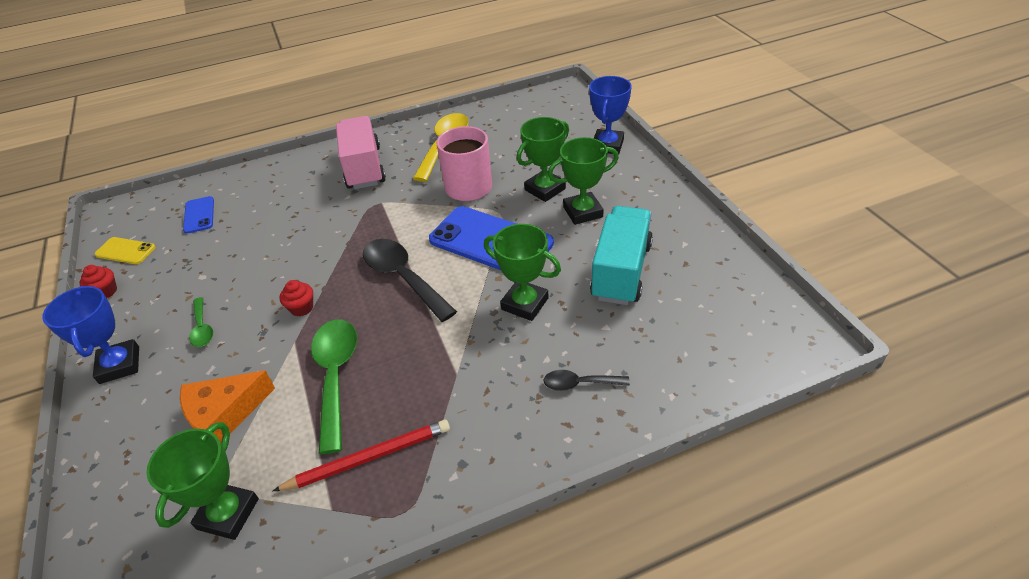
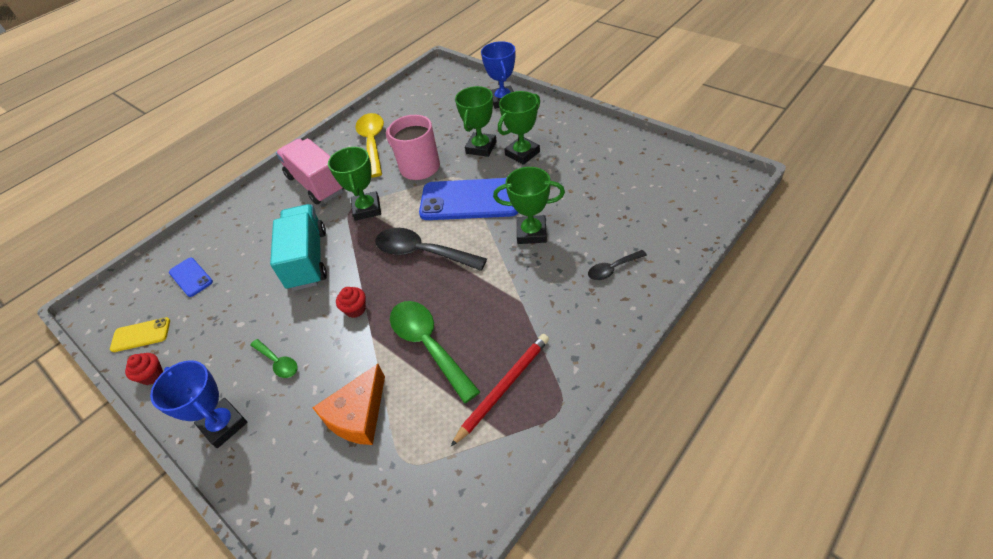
camera: 25 degrees left, 5 degrees up
green trophy [146,422,259,540] -> green trophy moved to [328,147,381,221]
turquoise truck [590,206,653,305] -> turquoise truck moved to [270,204,327,291]

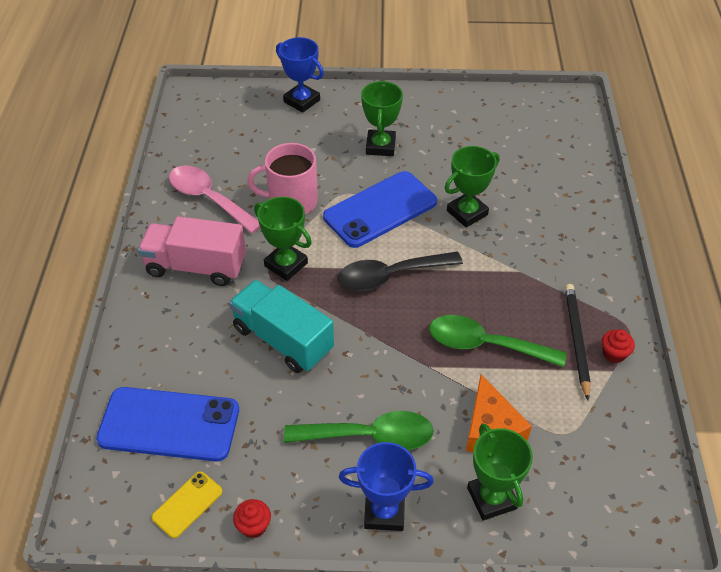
camera: 45 degrees left, 0 degrees up
blue phone [169,258,213,297] -> blue phone [96,387,239,462], size x2.06
green spoon [250,339,298,378] -> green spoon [284,411,434,450], size x1.90
red cupcake [336,287,366,318] -> red cupcake moved to [602,330,635,363]
yellow spoon [355,113,384,178] -> pink spoon [169,165,260,234]
red pencil [451,334,549,446] -> black pencil [565,284,591,401]
green trophy [455,86,497,157] -> green trophy moved to [467,423,533,521]
black spoon [588,250,647,280] -> none

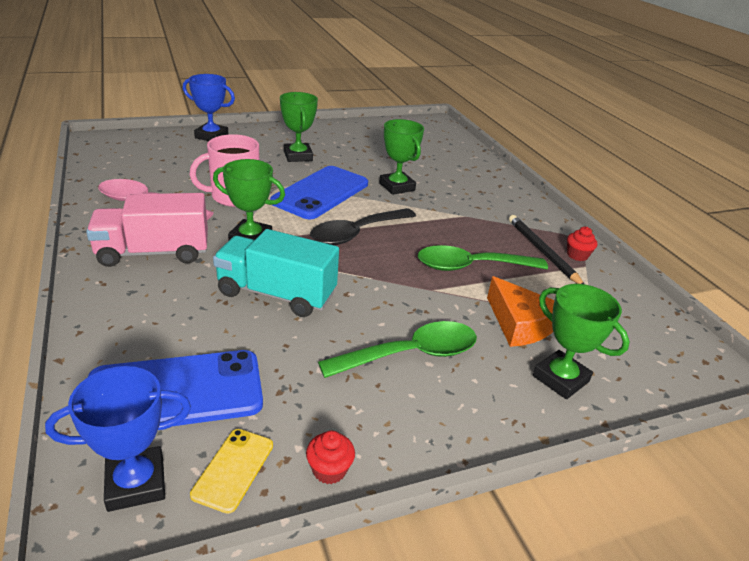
camera: 25 degrees left, 15 degrees down
blue trophy [339,442,434,531] -> blue trophy moved to [45,366,191,512]
green trophy [445,146,500,227] -> green trophy turned 60 degrees counterclockwise [379,119,424,195]

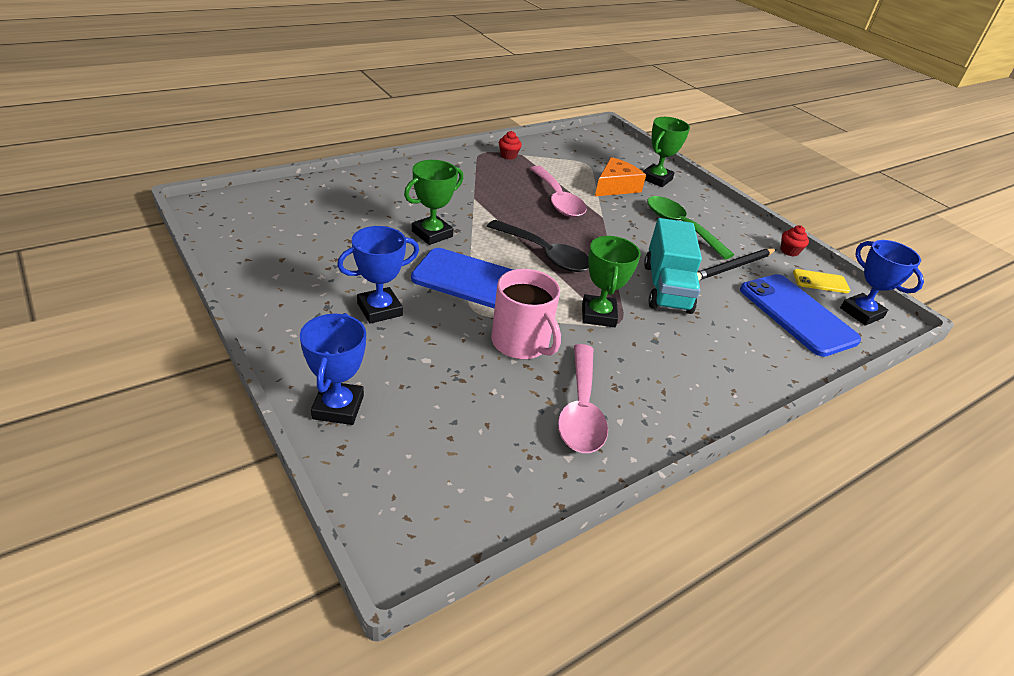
camera: 105 degrees left, 5 degrees up
pink truck [86,193,208,267] -> none
green trophy [280,92,318,162] -> blue trophy [337,226,419,324]
green spoon [418,245,548,271] -> pink spoon [530,166,587,217]
black pencil [509,215,584,284] -> black pencil moved to [697,249,776,280]

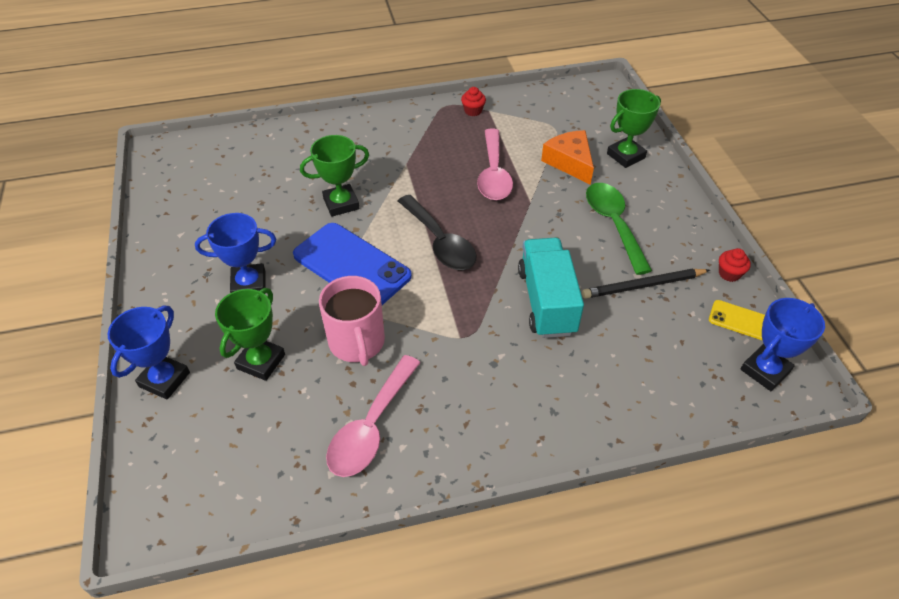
camera: 25 degrees right, 10 degrees up
green trophy [582,236,641,327] -> green trophy moved to [215,288,285,381]
orange cheese [595,157,646,196] -> orange cheese turned 90 degrees counterclockwise [541,130,594,185]
turquoise truck [644,218,702,314] -> turquoise truck turned 150 degrees clockwise [518,238,584,338]
blue phone [740,274,861,357] -> none
blue trophy [840,240,924,326] -> blue trophy turned 60 degrees clockwise [741,298,825,391]

